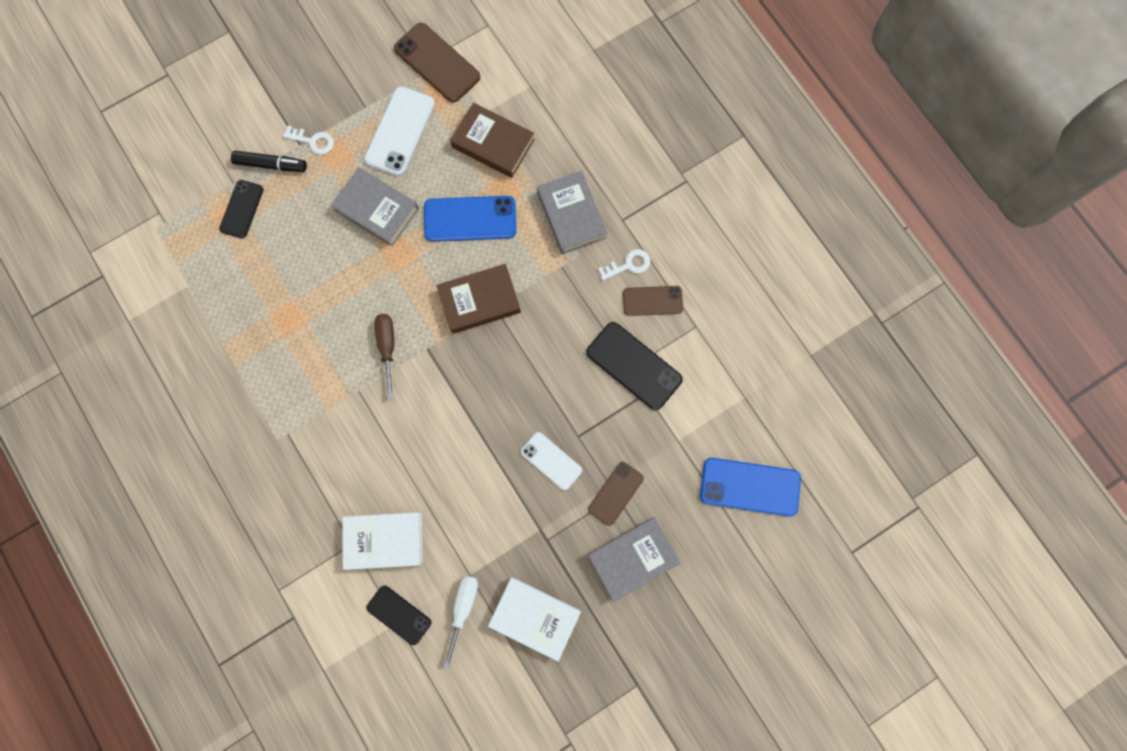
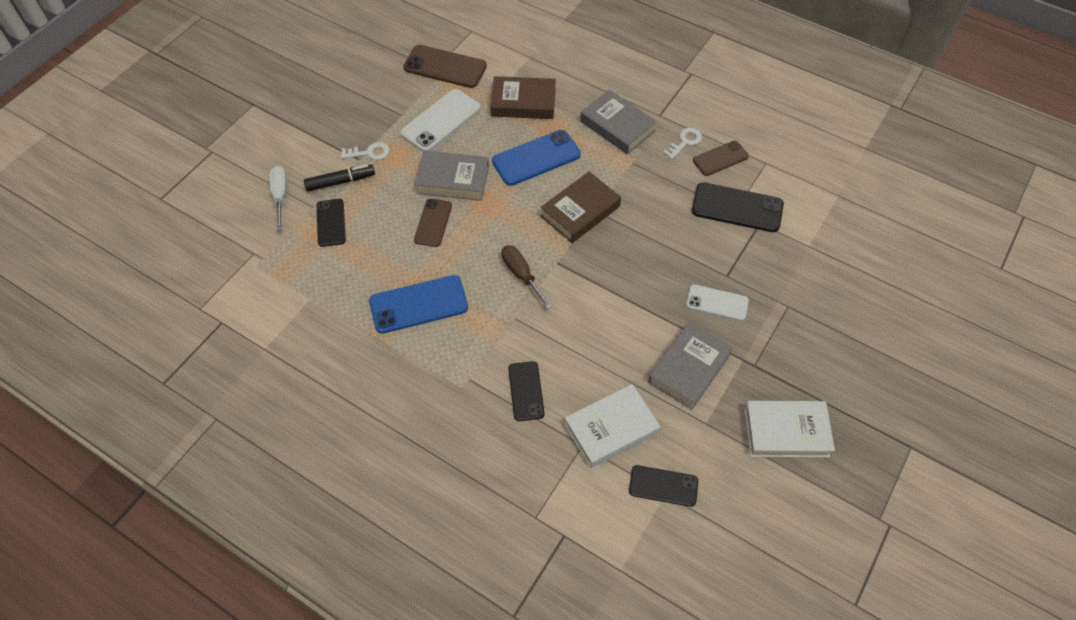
camera: 25 degrees left, 20 degrees down
white phone [364,87,435,176] -> white phone turned 45 degrees clockwise [400,89,481,152]
white screwdriver [443,575,478,669] -> white screwdriver moved to [269,166,287,231]
brown phone [588,462,644,526] -> brown phone moved to [414,199,452,247]
grey book [588,517,681,602] -> grey book moved to [648,322,733,410]
blue phone [700,458,801,517] -> blue phone moved to [369,275,468,334]
none -> black phone [508,361,545,421]

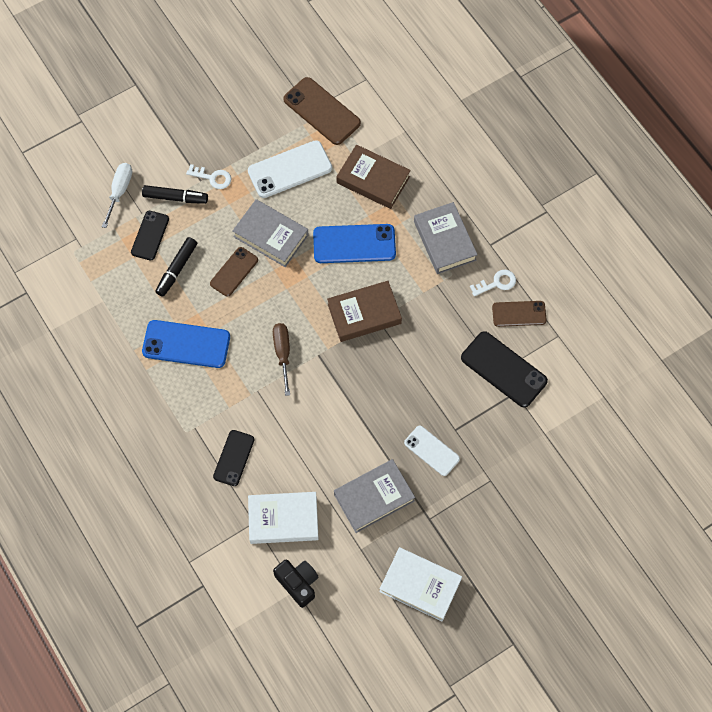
camera: 25 degrees right, 10 degrees up
black phone [629,465,698,507] -> black camera [273,559,319,608]
none -> black marker [155,237,197,297]

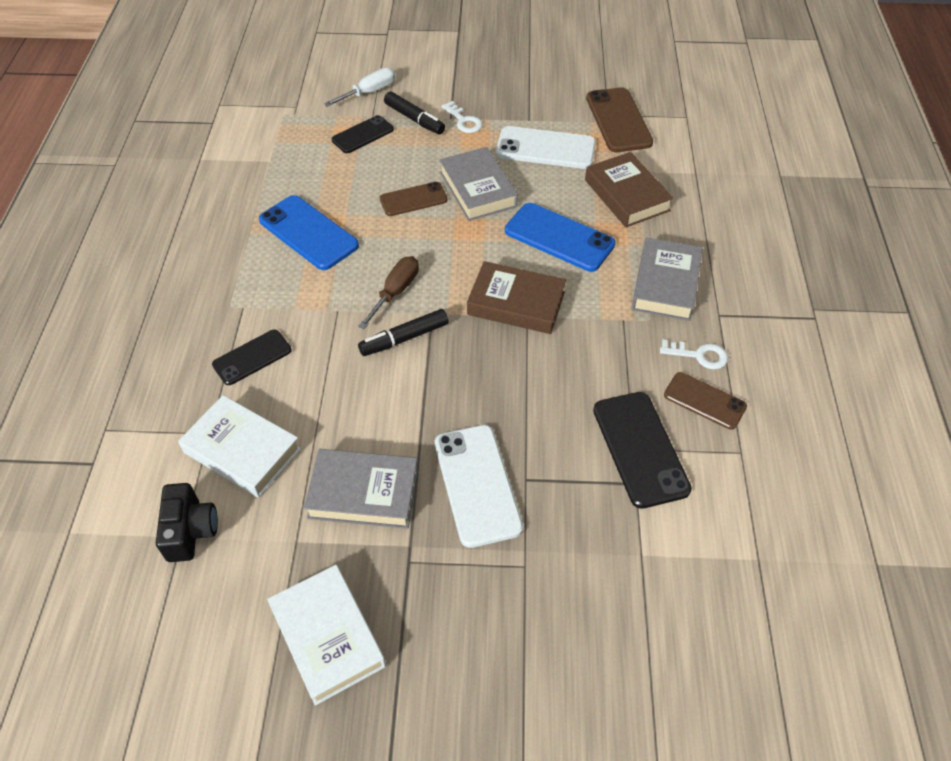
camera: 35 degrees right, 15 degrees down
black marker [155,237,197,297] -> black marker moved to [358,309,449,356]
white phone [404,426,460,476] -> white phone [435,425,523,548], size x1.58

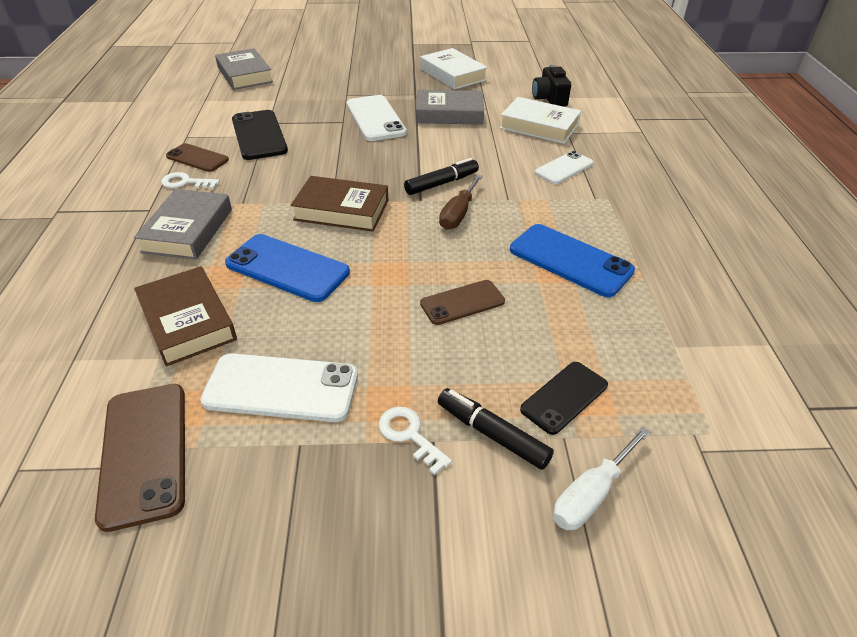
camera: 175 degrees right, 10 degrees down
black phone [212,329,292,385] -> white phone [535,151,594,184]
grey book [439,147,518,221] -> grey book moved to [215,48,273,90]

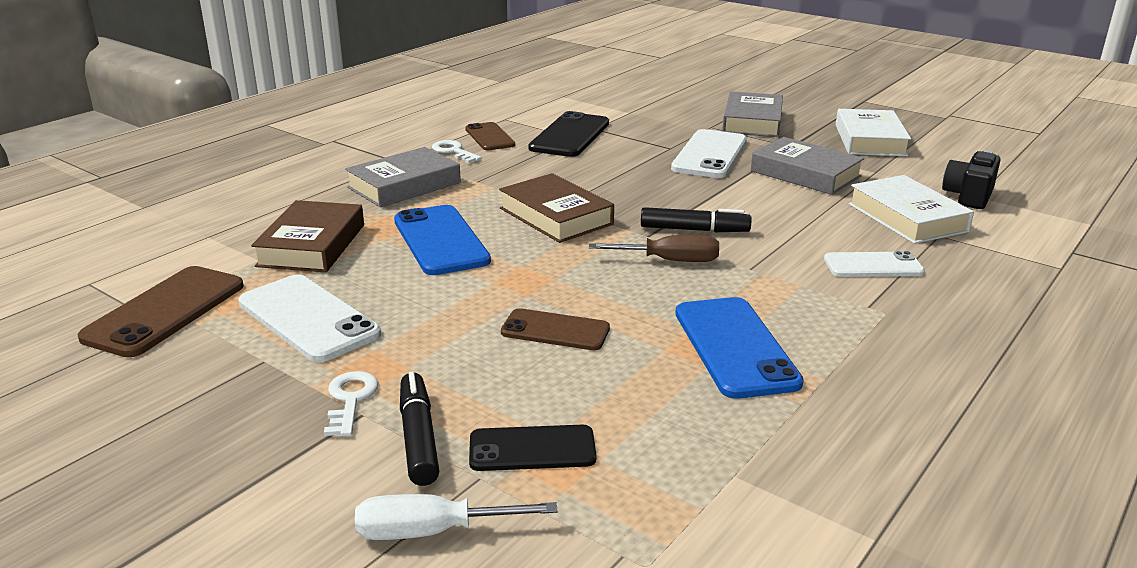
camera: 40 degrees right, 15 degrees down
grey book [215,48,273,90] -> grey book moved to [722,91,783,137]
brown screwdriver [439,175,483,230] -> brown screwdriver turned 150 degrees counterclockwise [589,235,719,262]

